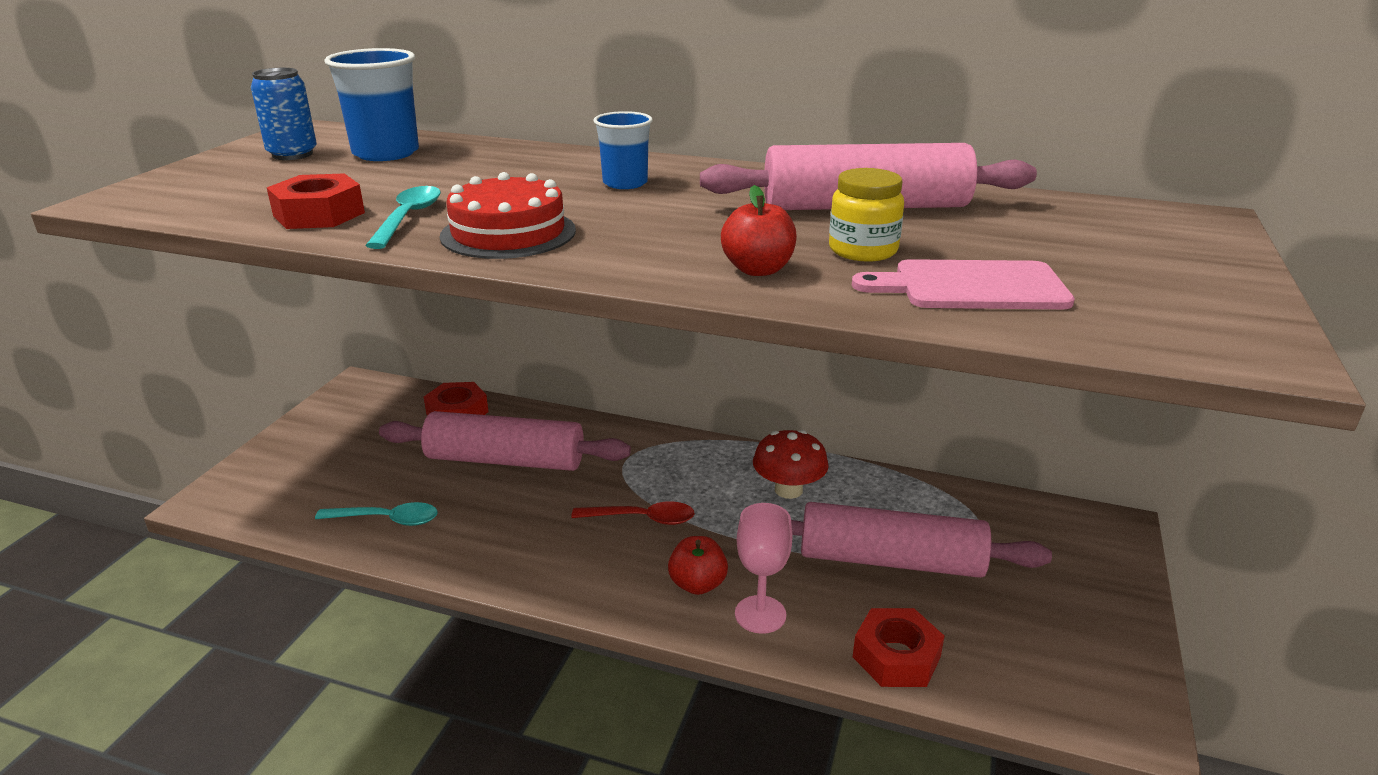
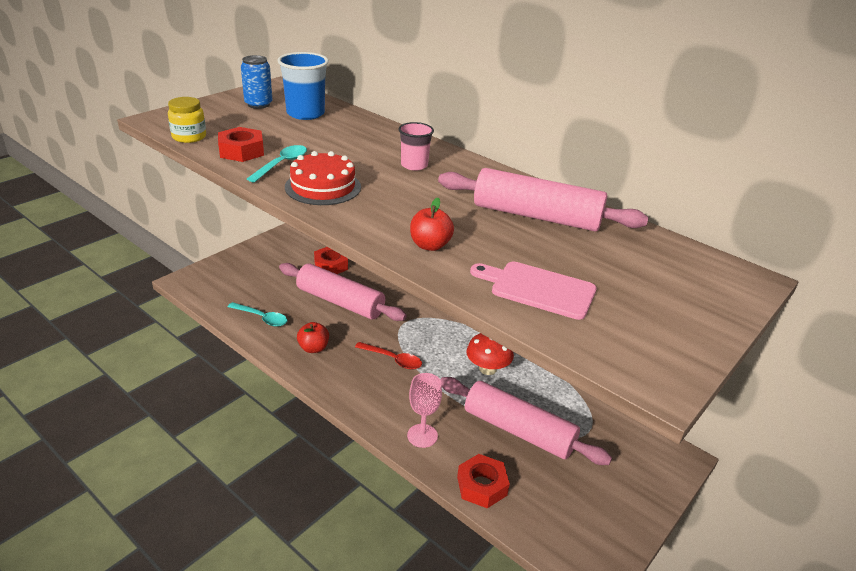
camera: 20 degrees right, 5 degrees up
blue cup [593,111,653,189] -> pink cup [398,122,434,171]
red apple [668,536,728,595] -> red apple moved to [297,322,329,353]
yellow jar [829,168,904,262] -> yellow jar moved to [168,97,206,143]

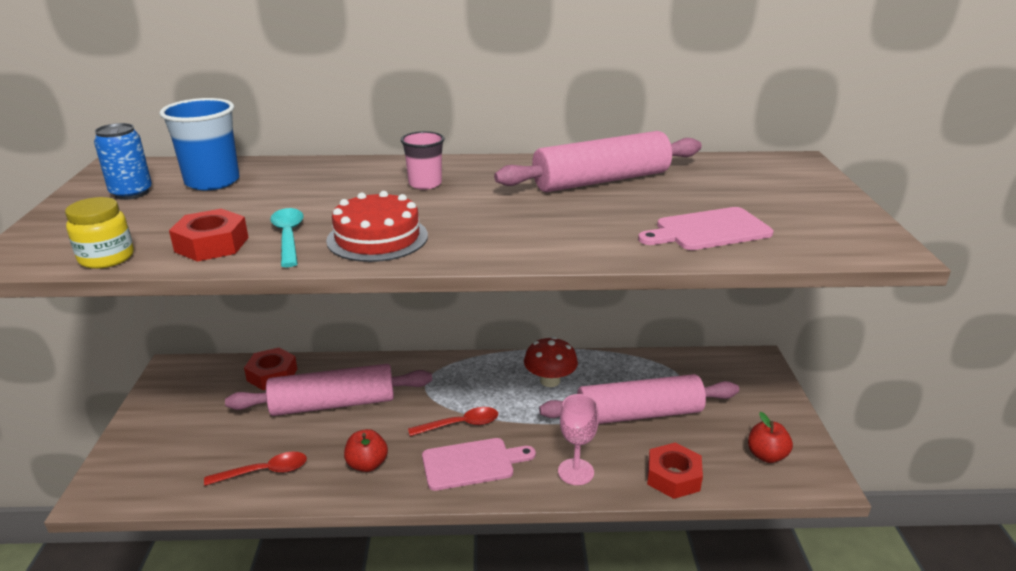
camera: 40 degrees left, 5 degrees down
turquoise spoon [228,302,287,327] -> red spoon [204,452,307,486]
red apple [410,198,454,251] -> red apple moved to [748,412,793,463]
none -> pink cutting board [422,438,536,491]

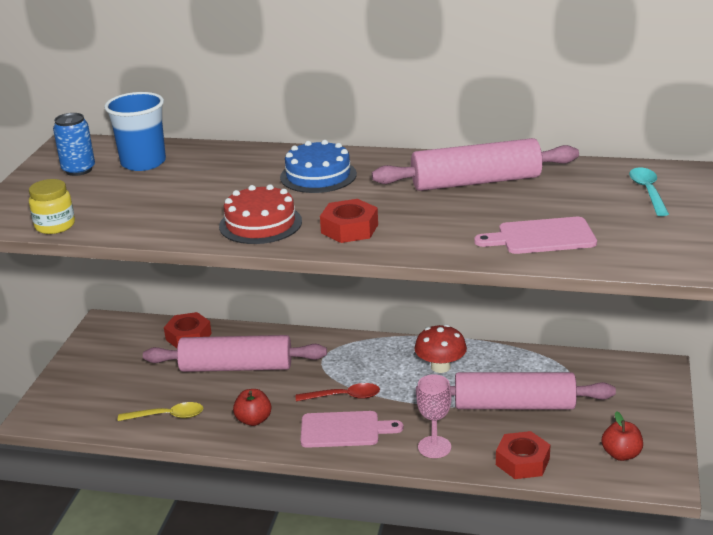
camera: 15 degrees right, 0 degrees up
red nut [169,209,249,262] -> red nut moved to [320,199,378,243]
red spoon [204,452,307,486] -> yellow spoon [118,402,204,421]
turquoise spoon [270,208,304,267] -> turquoise spoon moved to [629,167,669,216]
pink cup [401,131,445,190] -> blue cake [280,140,357,193]

